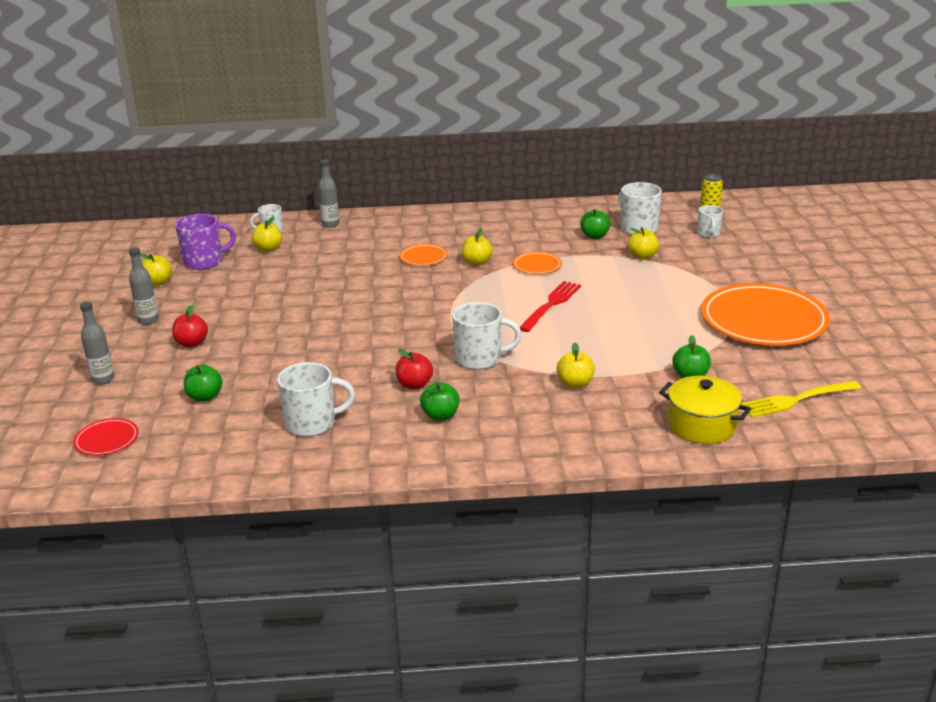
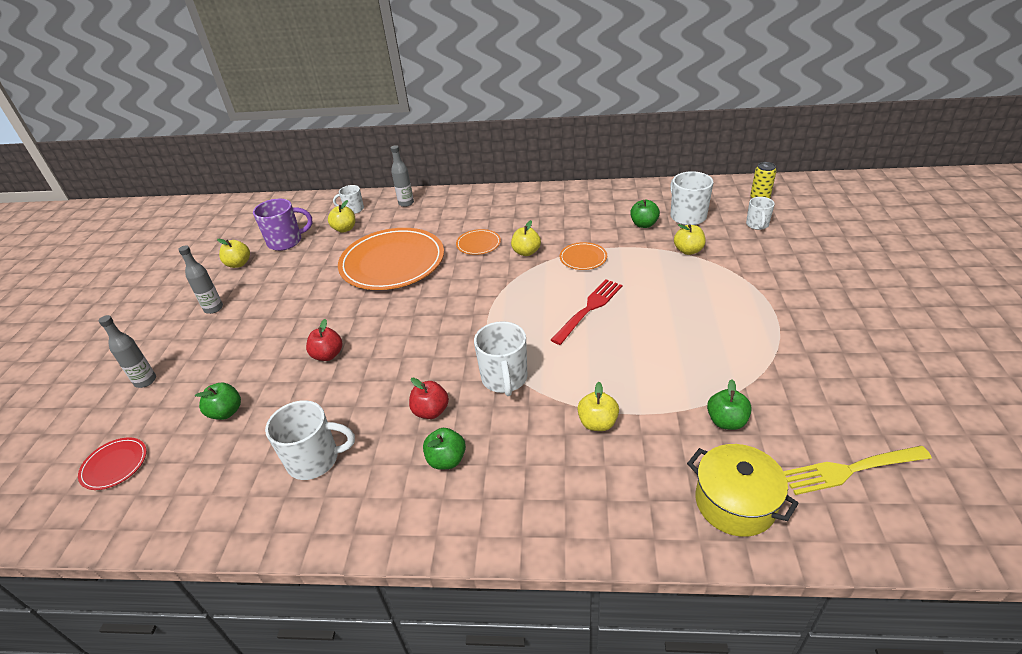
camera: 10 degrees right, 10 degrees up
red apple [172,305,208,347] -> red apple moved to [306,319,342,361]
white mug [452,302,522,370] -> white mug turned 75 degrees clockwise [474,321,527,396]
orange plate [701,283,830,346] -> orange plate moved to [338,228,444,290]

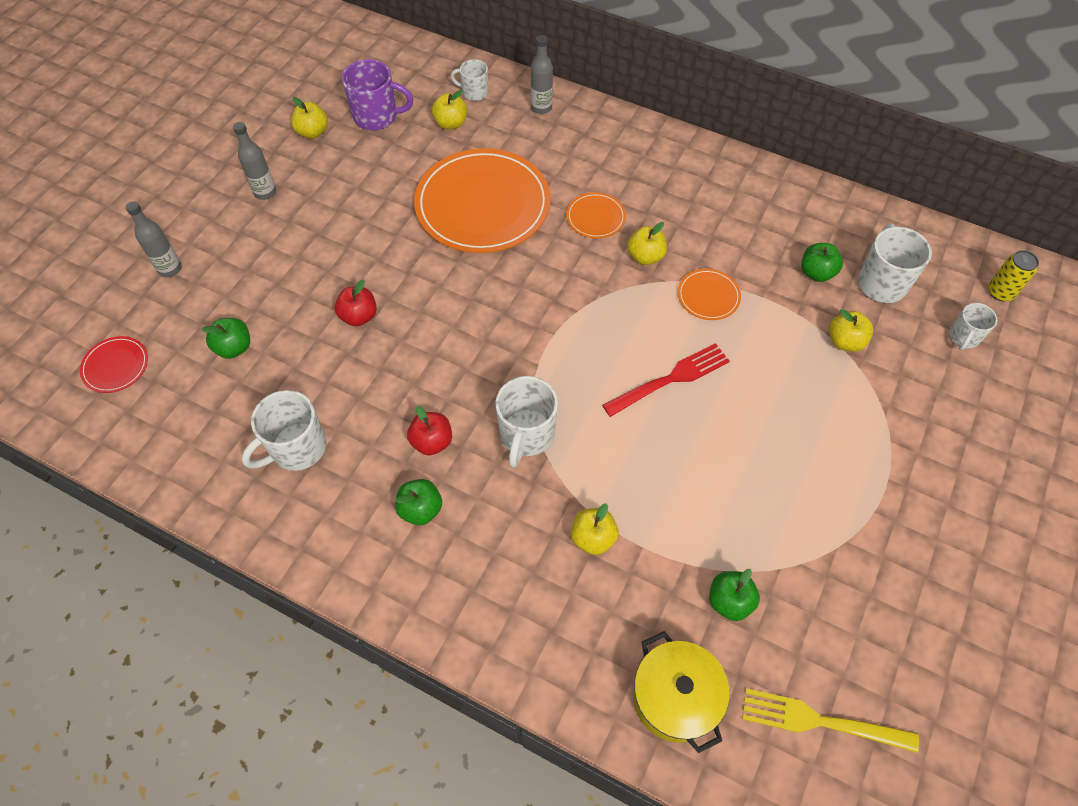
camera: 20 degrees right, 20 degrees up
white mug [265,400,355,480] -> white mug turned 120 degrees clockwise [242,390,326,471]

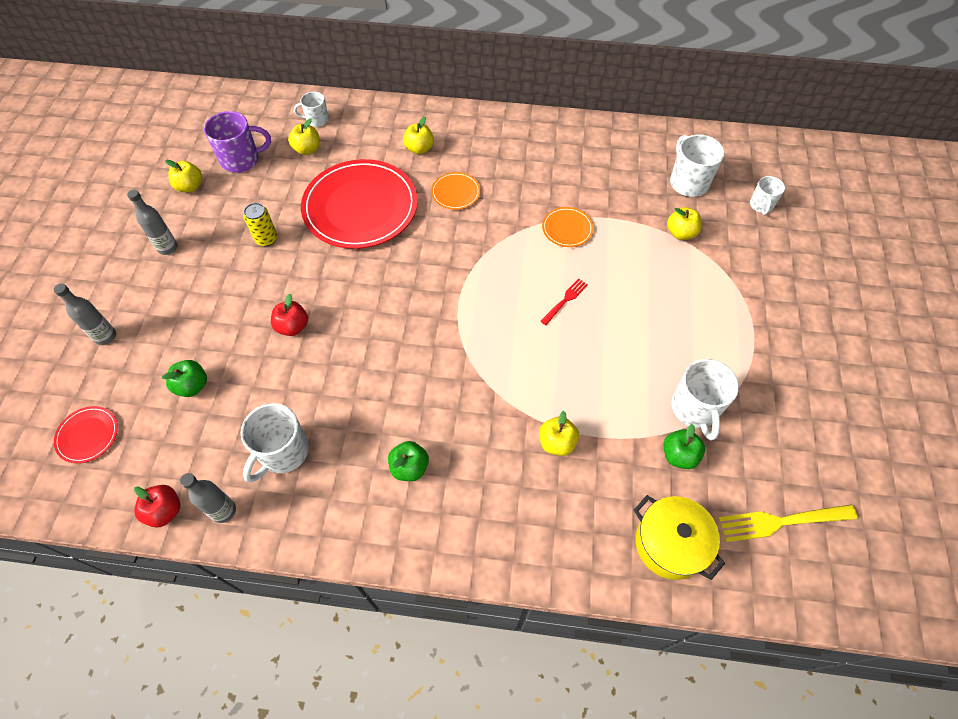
camera: 20 degrees left, 0 degrees up
red apple [407,406,452,456] -> red apple moved to [134,485,180,528]
orange plate [414,148,551,253] -> red plate [301,159,418,249]
white mug [496,376,558,468] -> white mug moved to [671,359,739,440]
grey bottle [531,35,553,114] -> grey bottle moved to [180,473,236,523]
red fork [602,343,730,417] -> red fork [540,278,588,325], size x0.58
yellow apple [627,222,667,265] -> yellow apple moved to [403,117,434,155]
green apple [801,243,843,282] -> none
yellow can [988,250,1039,301] -> yellow can moved to [244,203,277,247]

